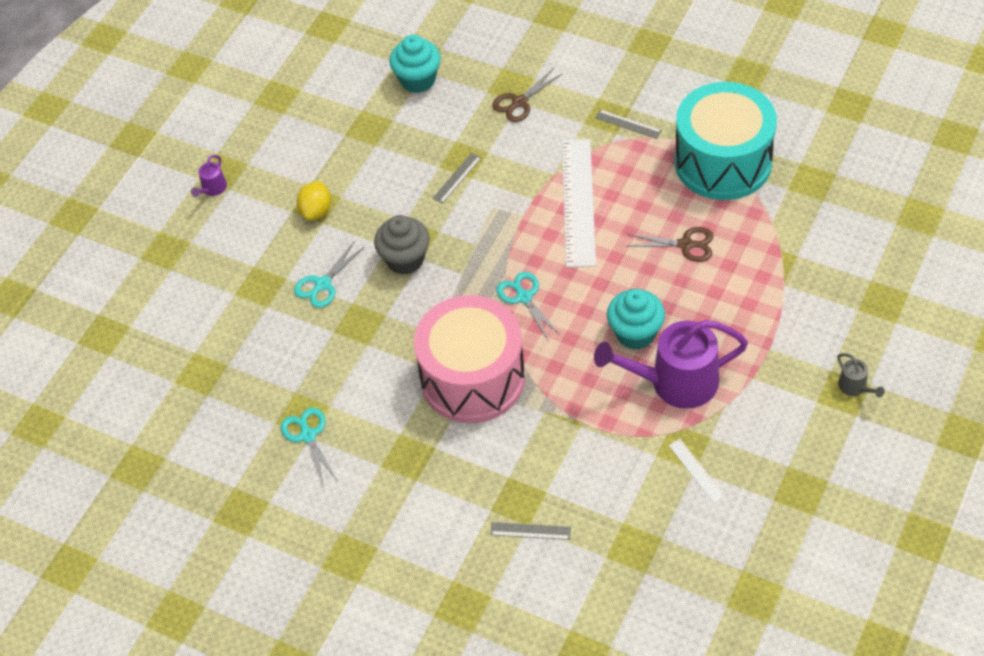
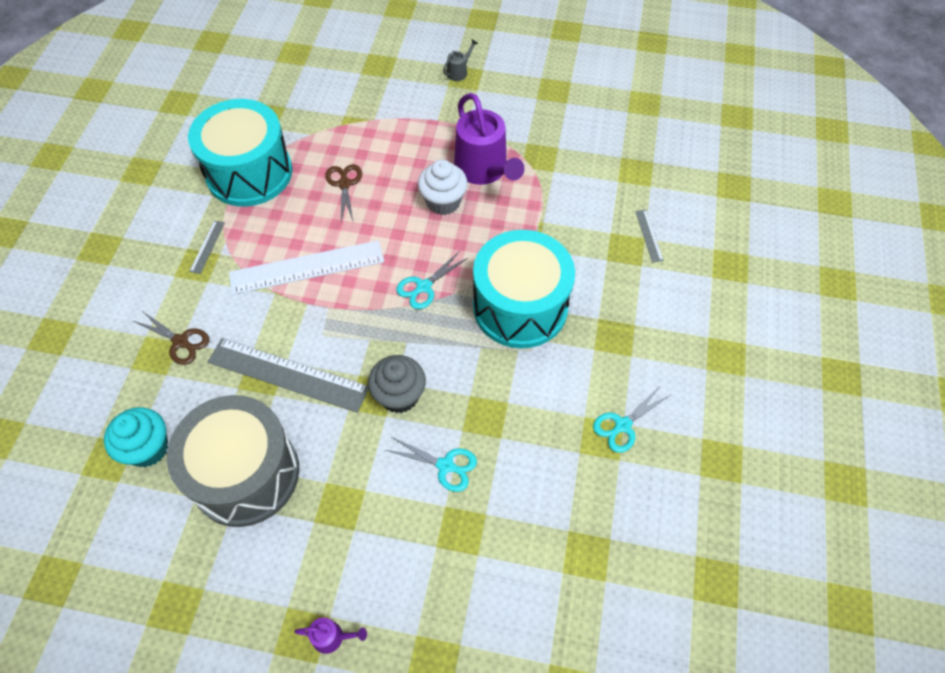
camera: 110 degrees left, 5 degrees up
yellow lemon [297,181,331,220] -> none
pink drum [414,295,525,423] -> turquoise drum [473,230,575,348]
grey ruler [432,153,482,204] -> grey ruler [208,338,369,413], size x2.31
turquoise cupcake [607,289,665,349] -> white cupcake [418,160,468,215]
white ruler [669,439,725,503] -> none
none -> grey drum [167,395,299,527]

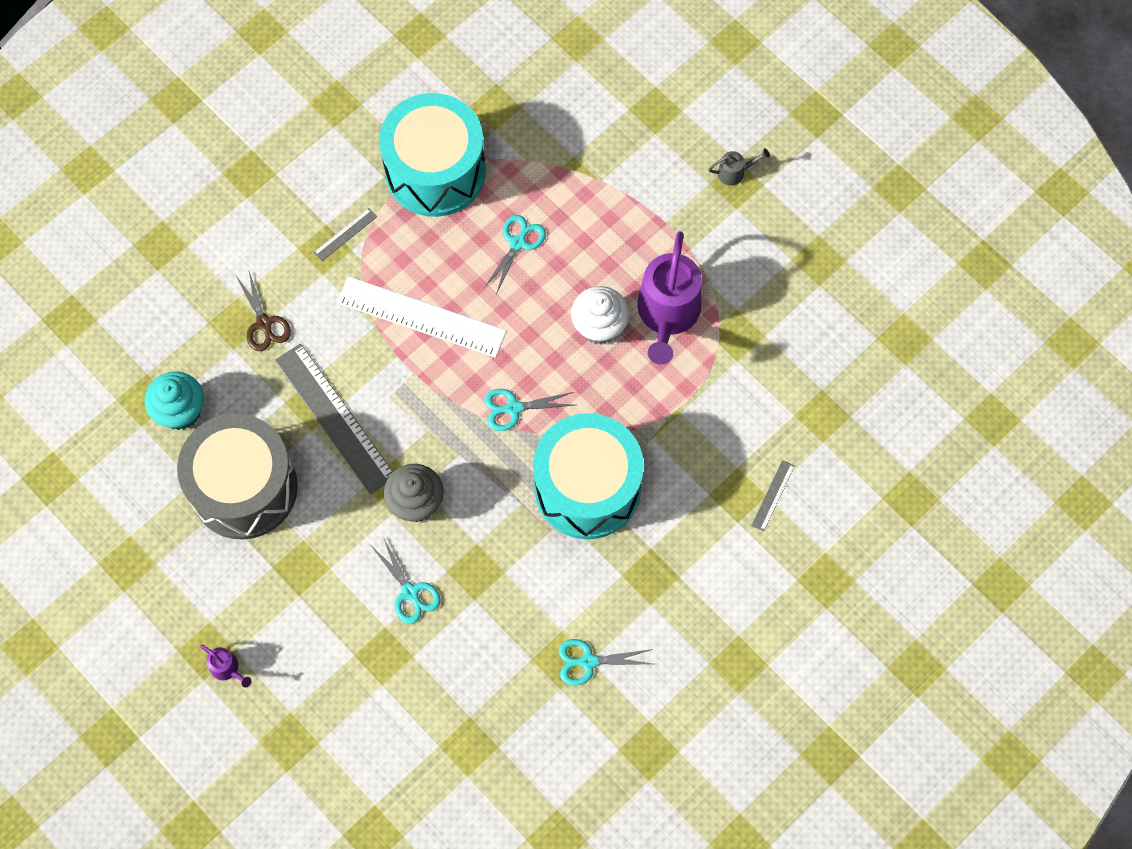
camera: 35 degrees right, 10 degrees up
brown scissors [325,164,362,222] -> turquoise scissors [483,215,546,295]

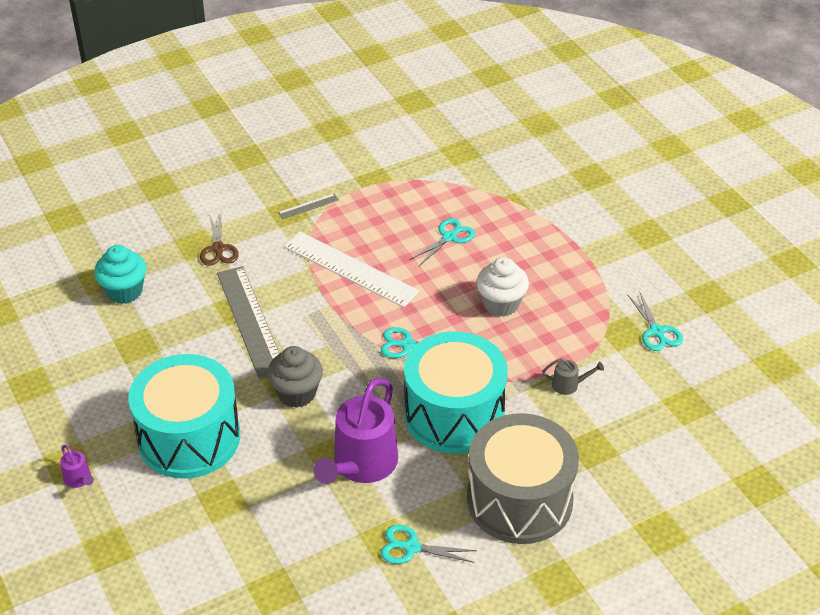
camera: 15 degrees right, 25 degrees down
grey drum [177,413,298,540] -> grey drum moved to [467,413,579,544]
turquoise scissors [372,537,441,624] -> turquoise scissors moved to [628,291,683,351]
turquoise drum [379,93,486,217] -> turquoise drum moved to [128,354,240,479]
purple watering can [637,231,702,365] -> purple watering can moved to [313,378,398,484]
grey watering can [708,148,770,186] -> grey watering can moved to [542,358,604,395]
grey ruler [751,460,795,532] -> none

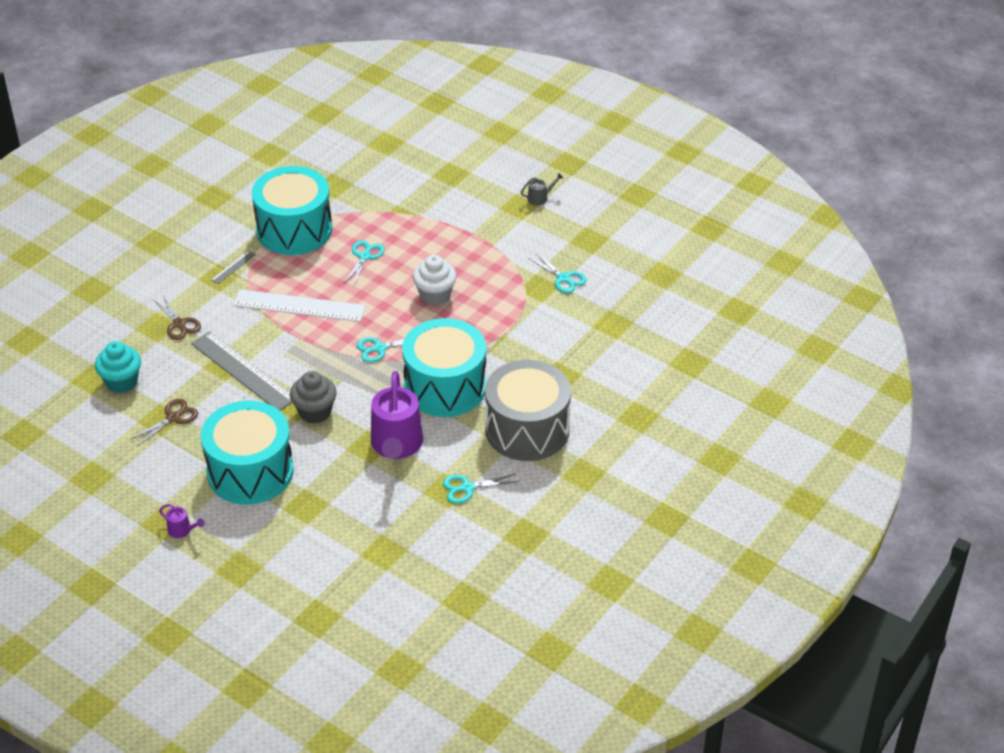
camera: 25 degrees left, 0 degrees up
grey watering can [542,358,604,395] -> grey watering can moved to [521,173,563,206]
none -> brown scissors [130,399,198,447]
none -> turquoise drum [252,166,332,255]

